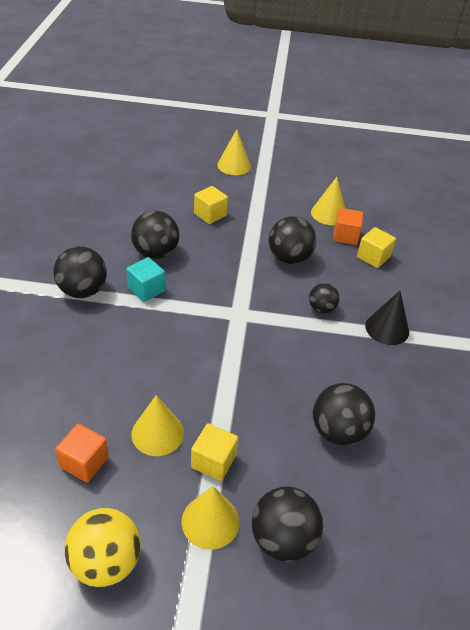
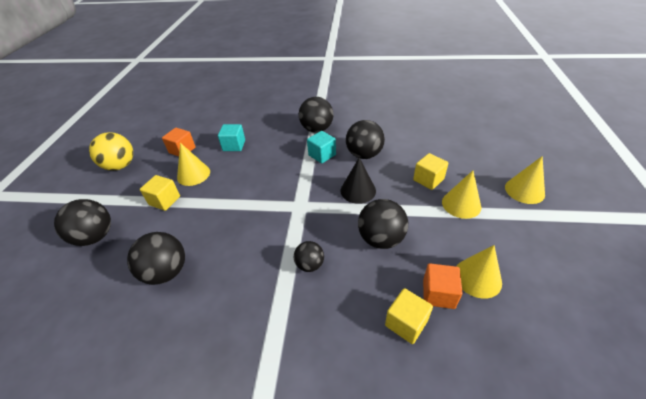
camera: 95 degrees right, 0 degrees up
yellow cone [182,486,240,550] -> yellow cone moved to [442,171,481,219]
black cone [365,291,409,345] -> black cone moved to [341,157,376,204]
none -> turquoise cube [218,124,245,151]

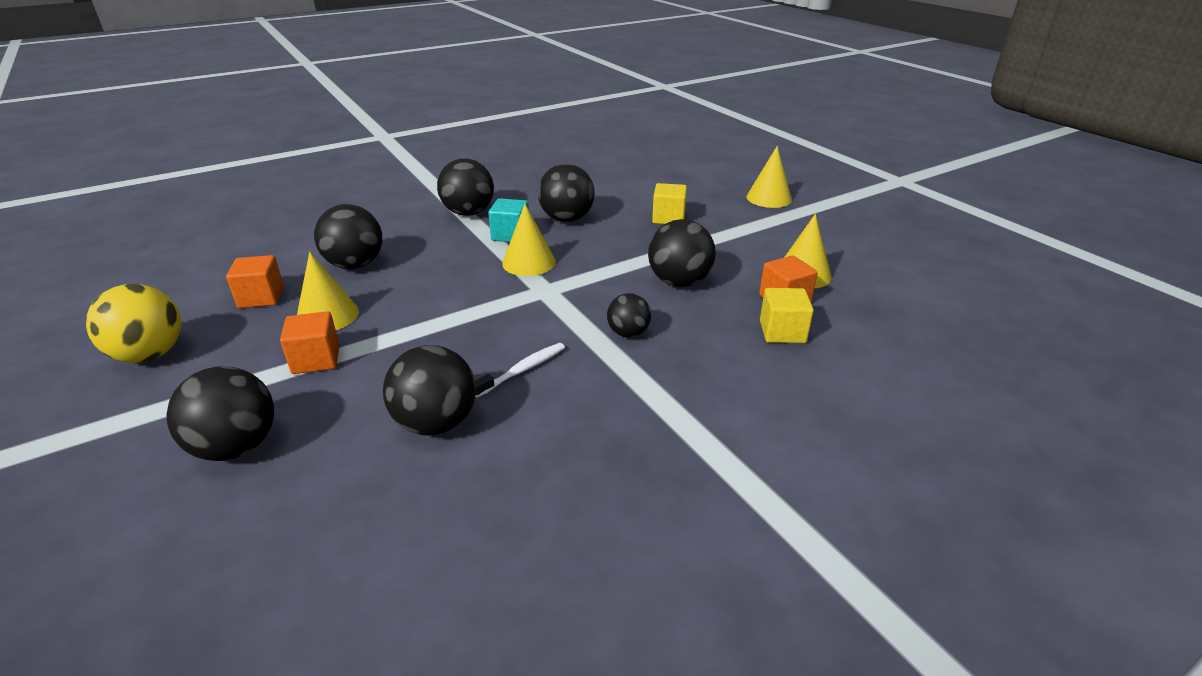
camera: 40 degrees left, 10 degrees down
yellow cube [140,175,180,211] -> orange cube [280,311,339,374]
turquoise cube [218,124,245,151] -> black ball [314,204,382,269]
black cone [341,157,376,204] -> none
yellow cone [442,171,481,219] -> yellow cone moved to [502,204,556,276]
none -> white toothbrush [475,343,565,398]

